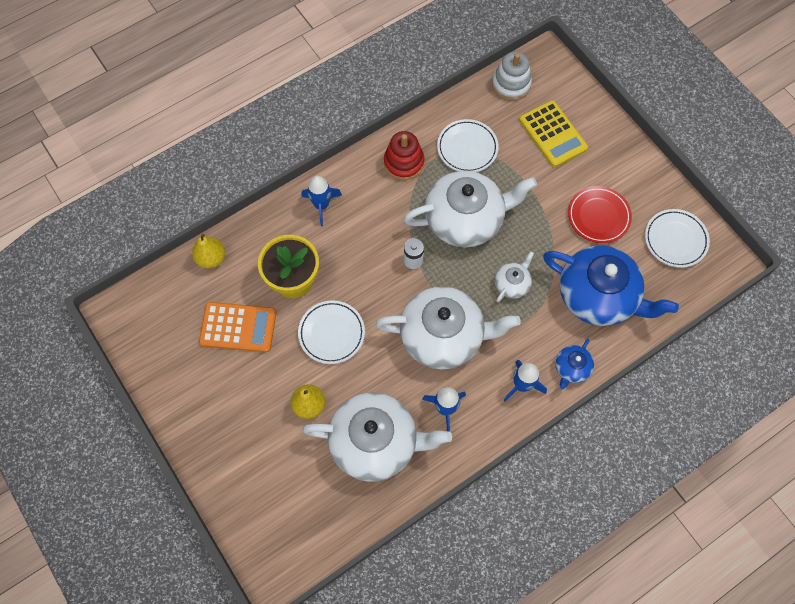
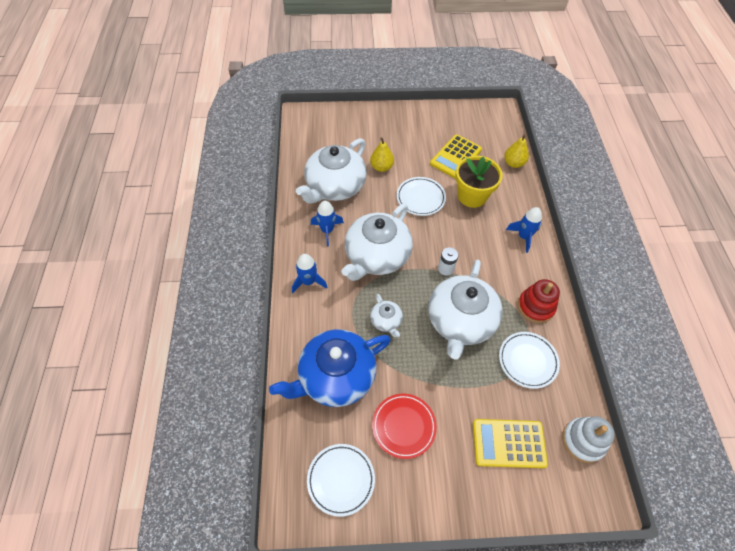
camera: 120 degrees right, 10 degrees down
orange calculator [199,302,276,352] -> yellow calculator [430,134,482,179]
blue teapot [555,339,594,389] -> none

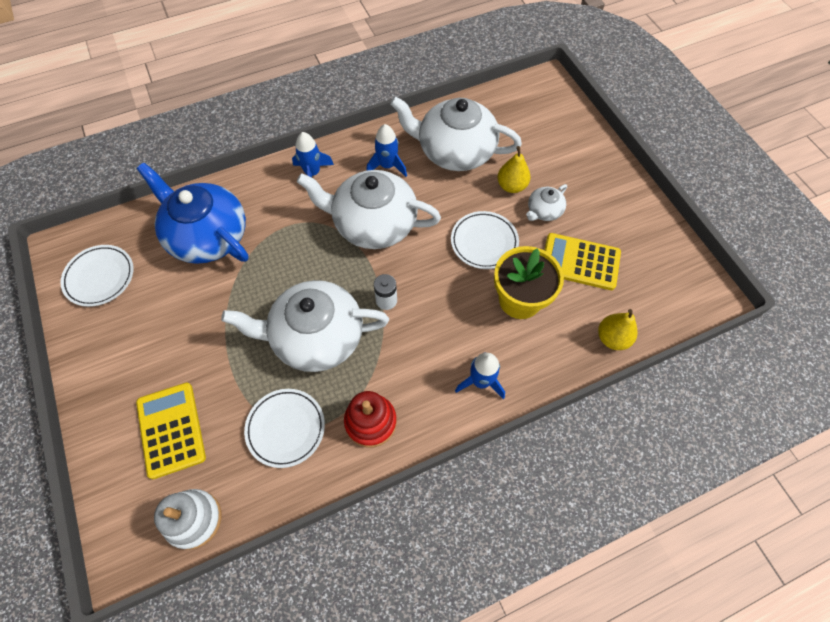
camera: 70 degrees right, 5 degrees up
white teapot [370,294,403,337] -> white teapot moved to [526,184,567,221]
red plate [372,394,437,459] -> none

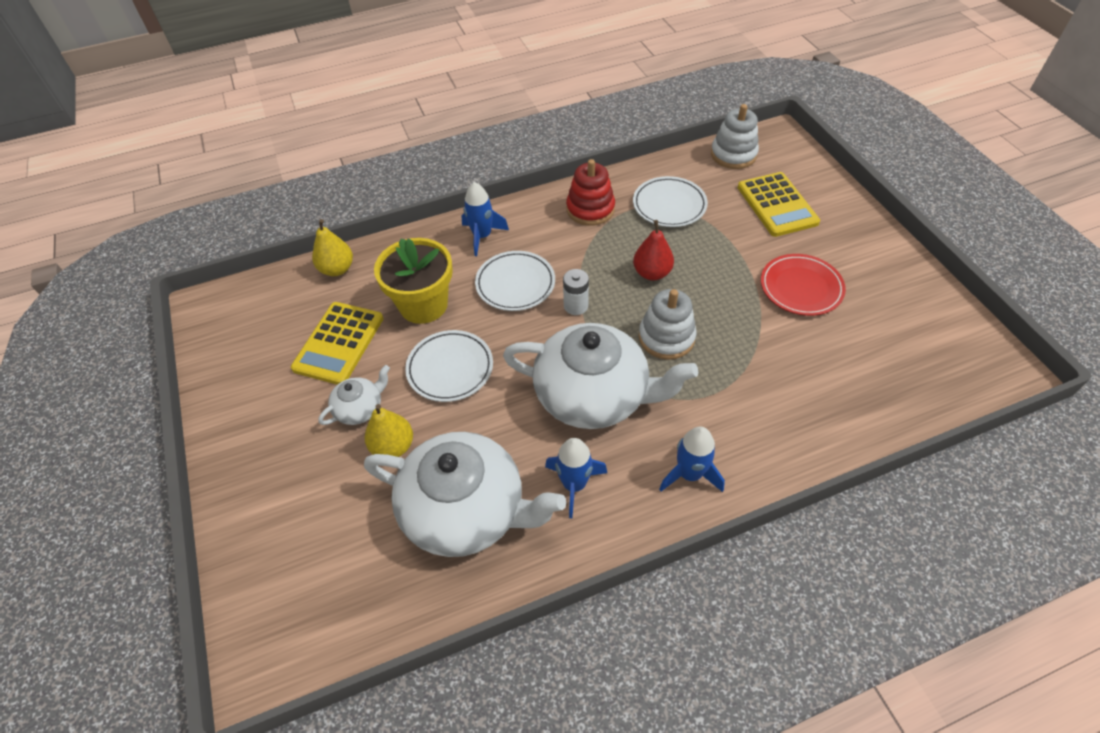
camera: 175 degrees left, 10 degrees down
white plate [60,245,134,307] -> white plate moved to [475,251,555,311]
blue teapot [137,163,249,264] -> none
white teapot [221,280,389,372] -> red pear [633,220,674,280]
yellow calculator [544,233,621,290] -> yellow calculator turned 90 degrees clockwise [291,302,383,385]
none -> white stacking toy [639,289,697,360]
none -> red plate [761,254,846,316]

